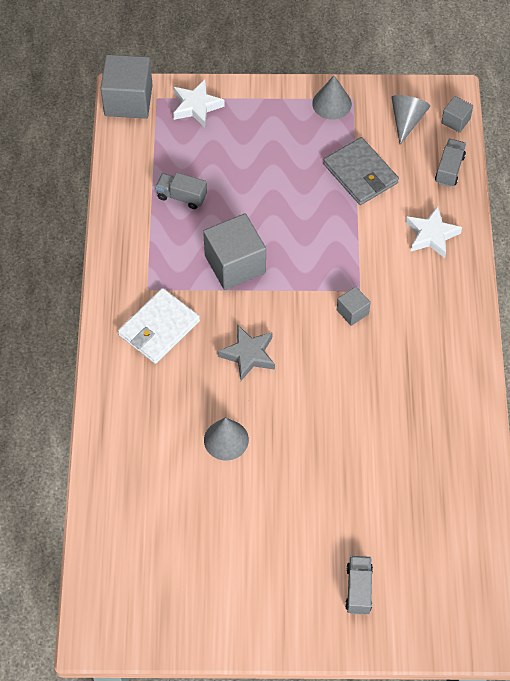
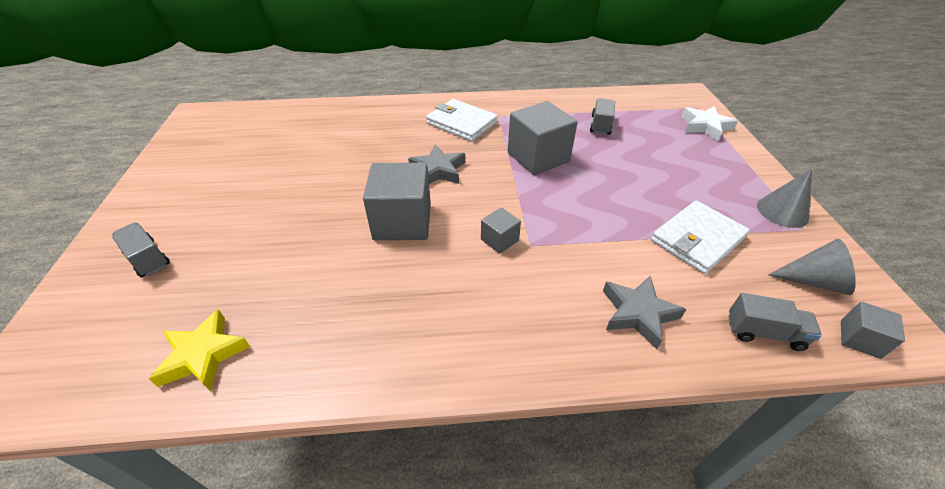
camera: 85 degrees right, 15 degrees down
grey cube [100,54,152,119] -> grey cube moved to [363,163,431,240]
grey cone [204,417,249,461] -> none
grey wallet [323,137,399,205] -> white wallet [651,200,750,274]
grey truck [345,556,373,615] -> grey truck turned 135 degrees counterclockwise [112,223,170,277]
white star [406,206,462,258] -> grey star [603,275,686,349]
none -> yellow star [148,309,250,392]

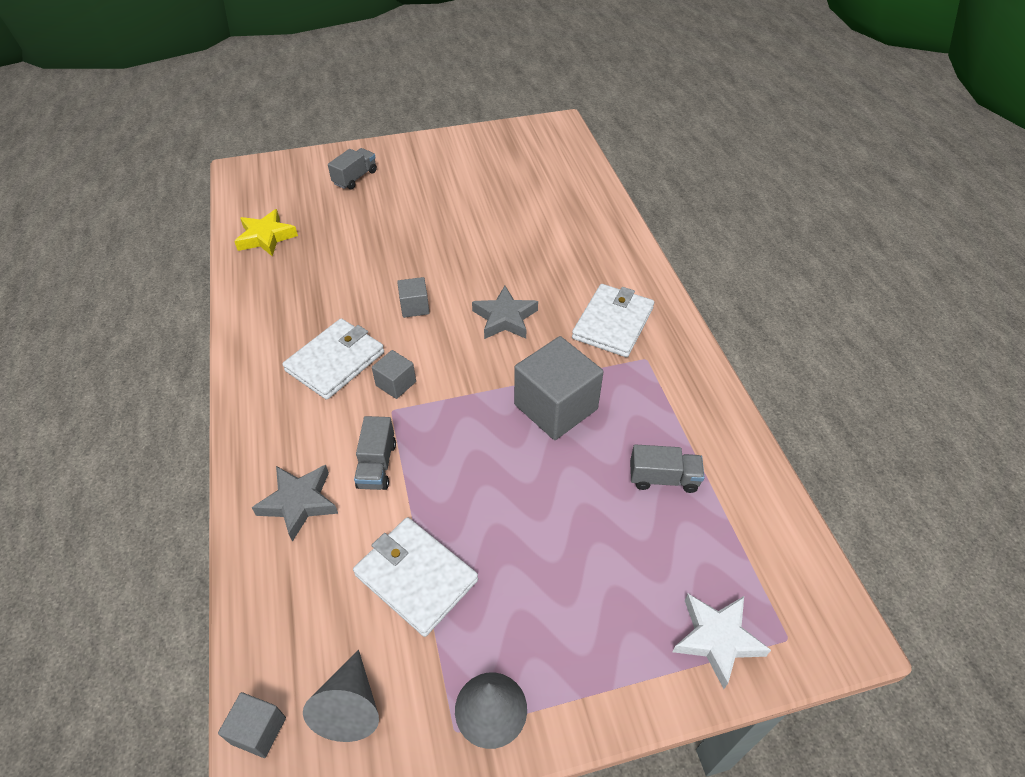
camera: 80 degrees right, 5 degrees up
grey cube [363,163,431,240] -> grey cube [397,277,430,318], size x0.50
grey truck [728,293,822,351] -> grey truck moved to [354,416,396,490]
none -> white wallet [283,318,384,400]

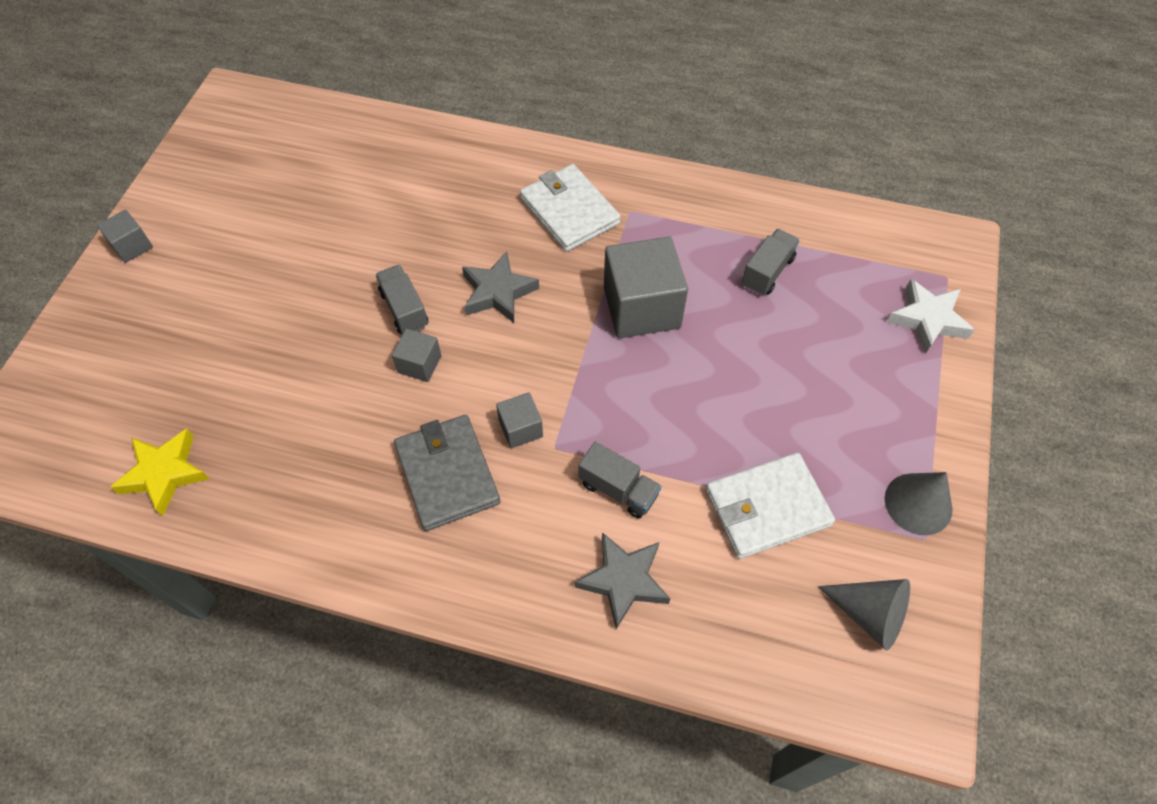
camera: 60 degrees left, 10 degrees up
grey cube [218,692,286,758] -> grey cube moved to [97,210,153,263]
white wallet [283,318,384,400] -> grey wallet [394,415,500,531]
grey truck [328,148,377,189] -> grey truck moved to [376,265,428,334]

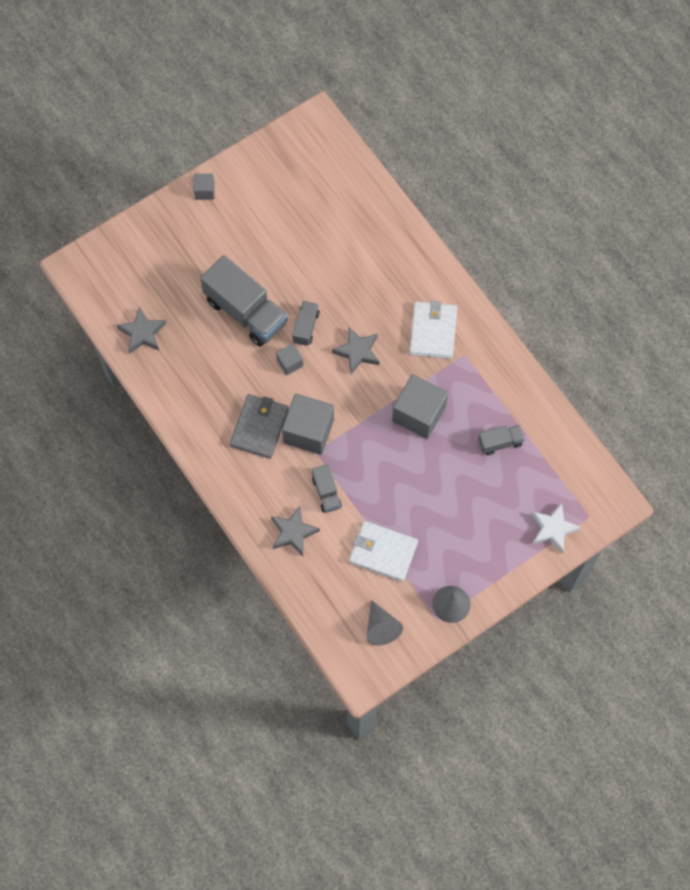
camera: 40 degrees right, 10 degrees up
yellow star [110,429,209,516] -> grey star [117,307,166,354]
grey cube [496,392,543,448] -> grey cube [282,394,334,455], size x2.02
none -> grey truck [200,255,288,347]

